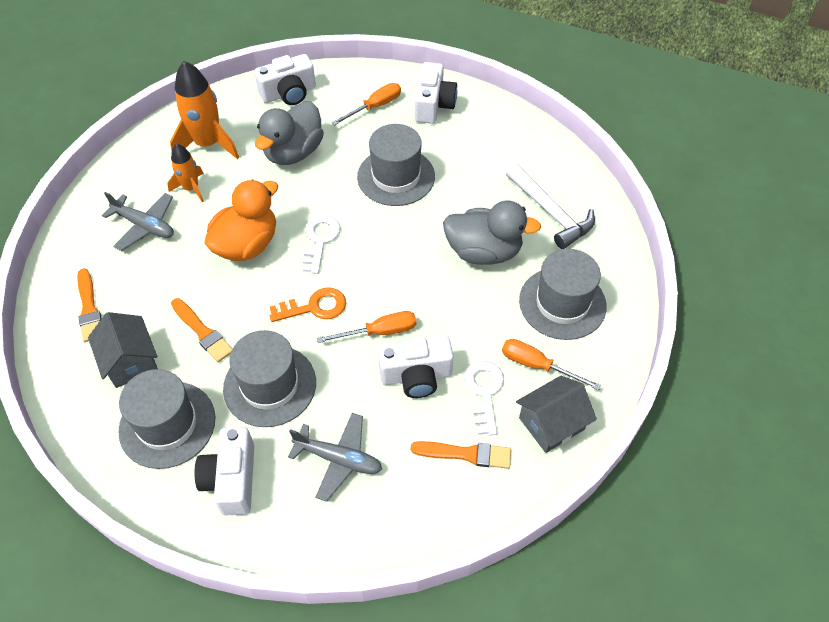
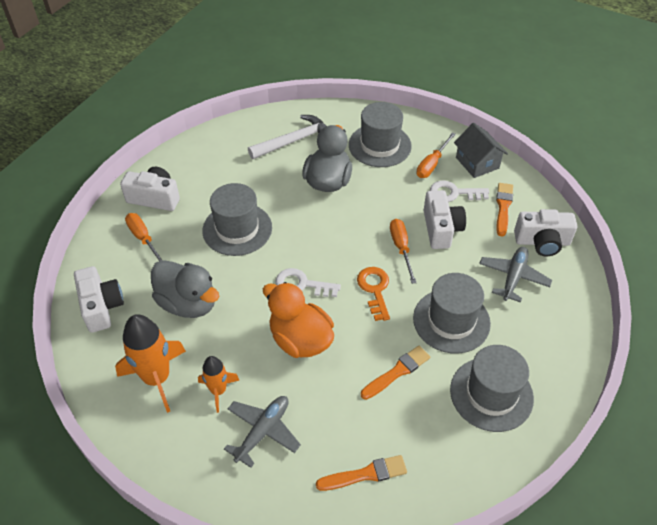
camera: 85 degrees left, 5 degrees down
grey house [88,312,158,388] -> none
white camera [194,427,254,515] -> white camera moved to [514,209,577,256]

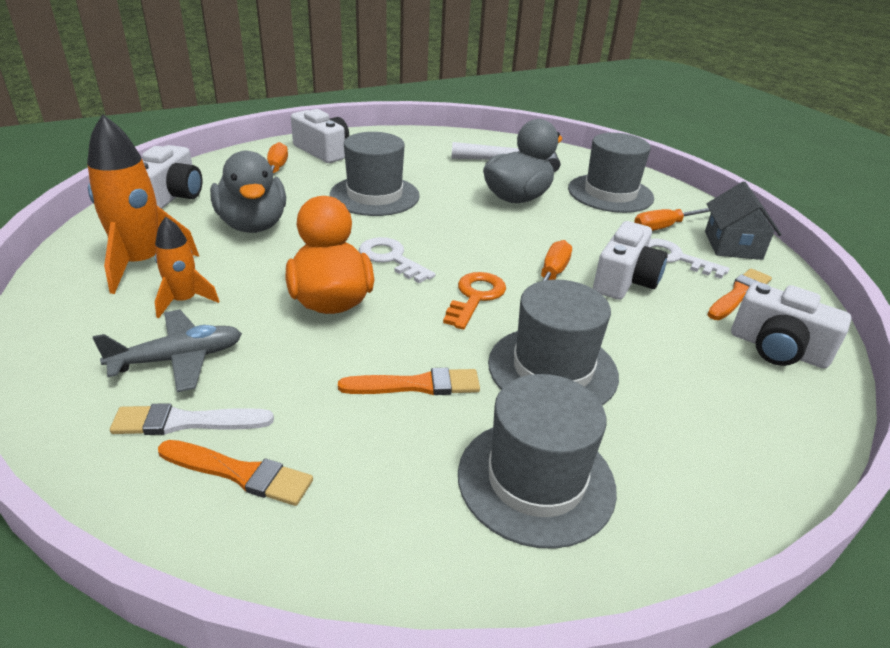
camera: 30 degrees right, 15 degrees down
grey plane [479,247,552,303] -> none
none -> white brush [110,403,274,435]

